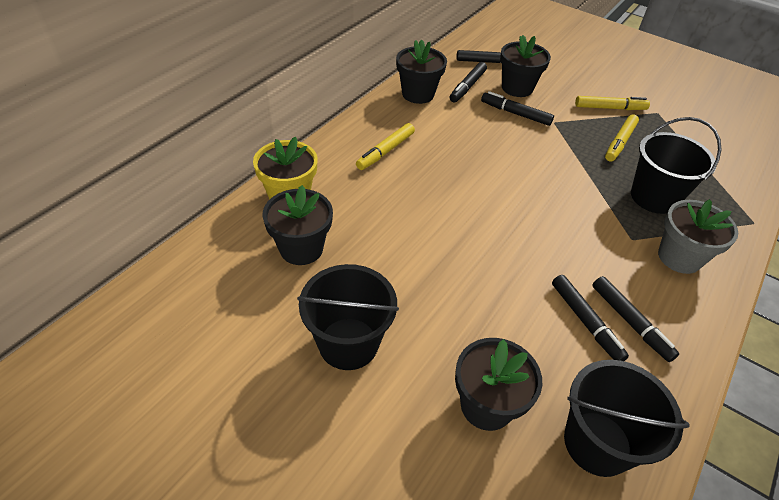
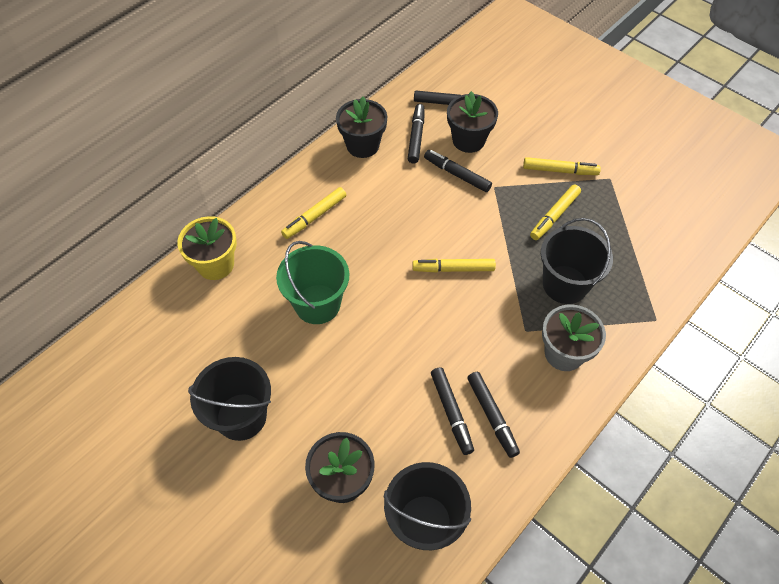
camera: 10 degrees right, 10 degrees up
black flower pot [263,185,333,265] -> none
black marker [450,62,487,103] -> black marker turned 150 degrees clockwise [408,104,425,163]
none -> green bucket [276,241,349,324]
none -> yellow marker [413,259,496,273]

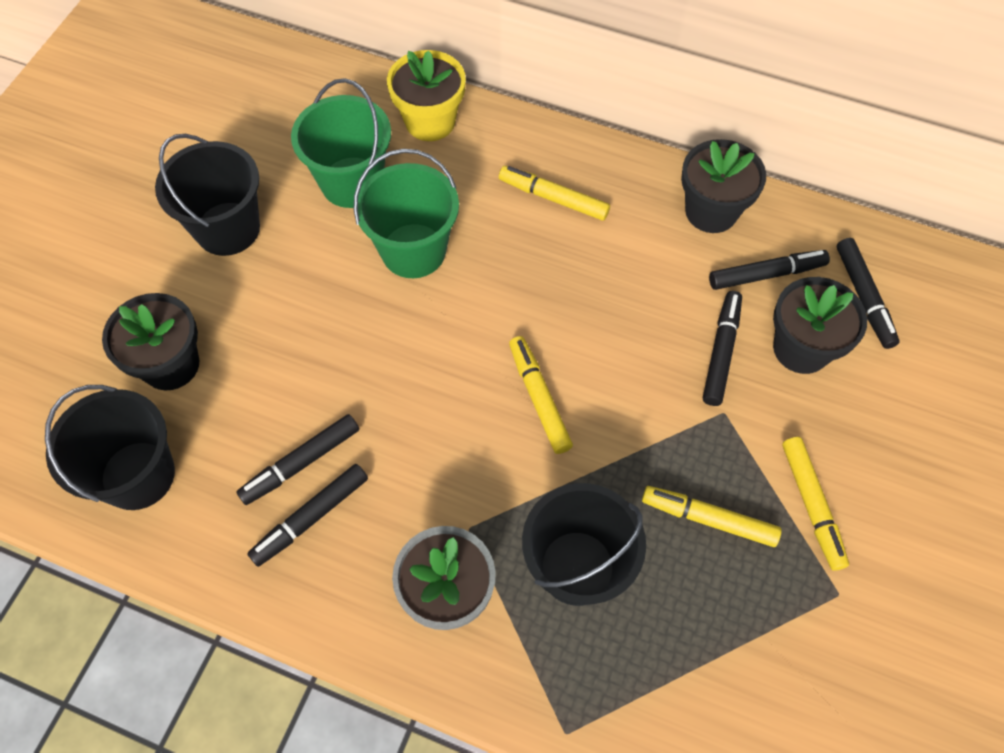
camera: 70 degrees right, 5 degrees up
none -> green bucket [291,78,391,208]

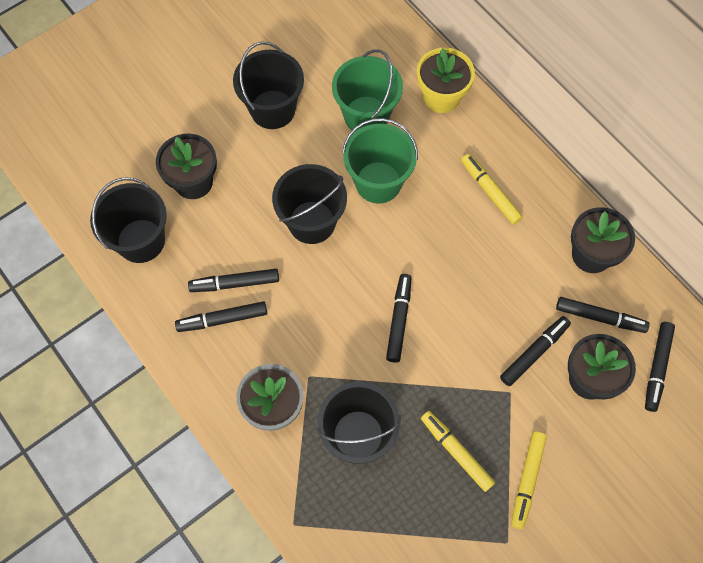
camera: 30 degrees right, 5 degrees up
yellow marker [509,336,573,454] -> black marker [386,274,411,363]
none -> black bucket [272,164,347,244]

